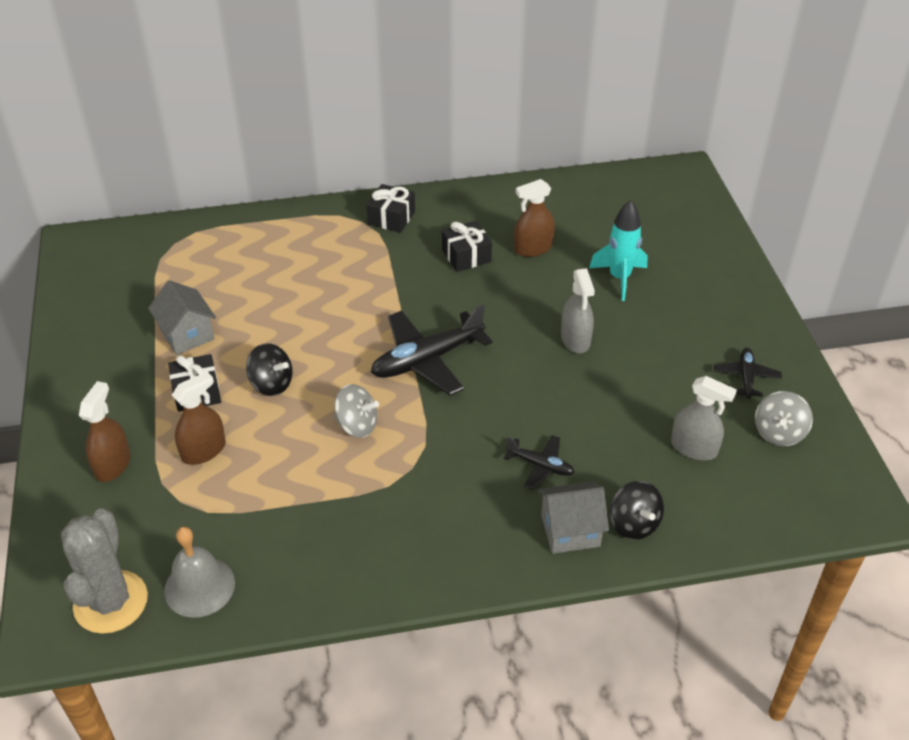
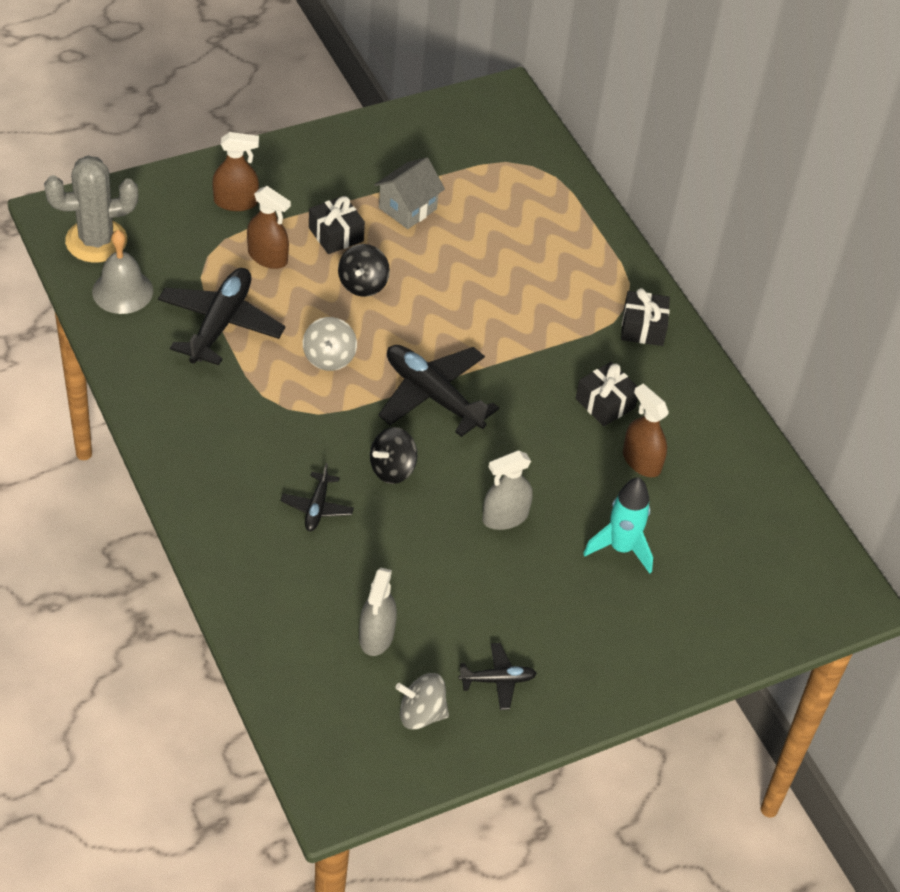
camera: 70 degrees right, 5 degrees up
grey house [538,481,609,554] -> none
black spinning top [610,481,664,540] -> black spinning top moved to [370,427,417,484]
none -> black plane [158,268,285,365]

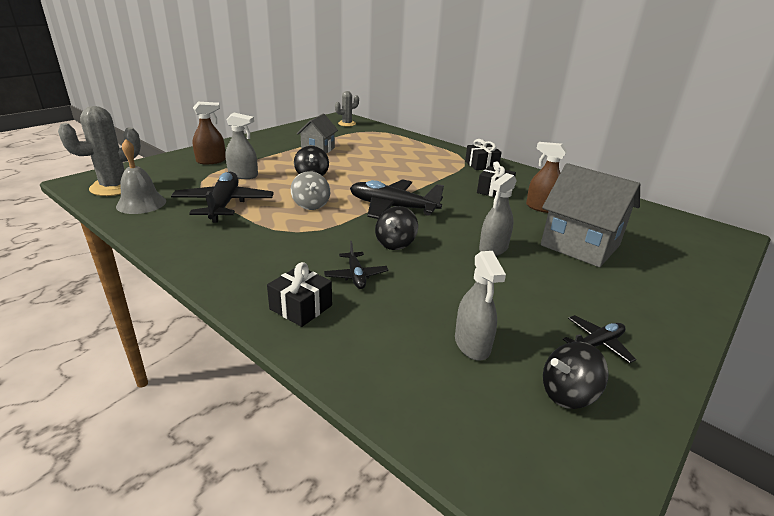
camera: 20 degrees left, 20 degrees down
brown spray bottle [247,186,291,269] -> grey spray bottle [225,113,258,179]
black gift [309,196,365,254] -> black gift moved to [267,262,332,327]
grey spinning top [395,673,449,730] -> black spinning top [543,342,609,409]
turquoise rocket [583,477,653,574] -> grey house [541,163,640,267]
none -> grey cactus [335,91,359,127]

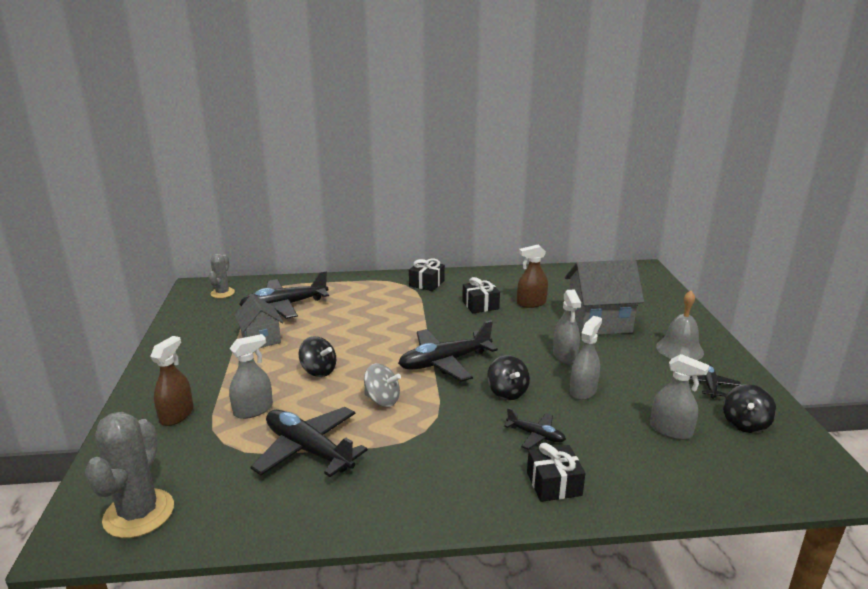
camera: 45 degrees left, 5 degrees down
grey bell [116,139,166,214] -> grey bell moved to [656,291,704,360]
none -> black plane [239,271,329,319]
none -> grey spray bottle [570,316,602,400]

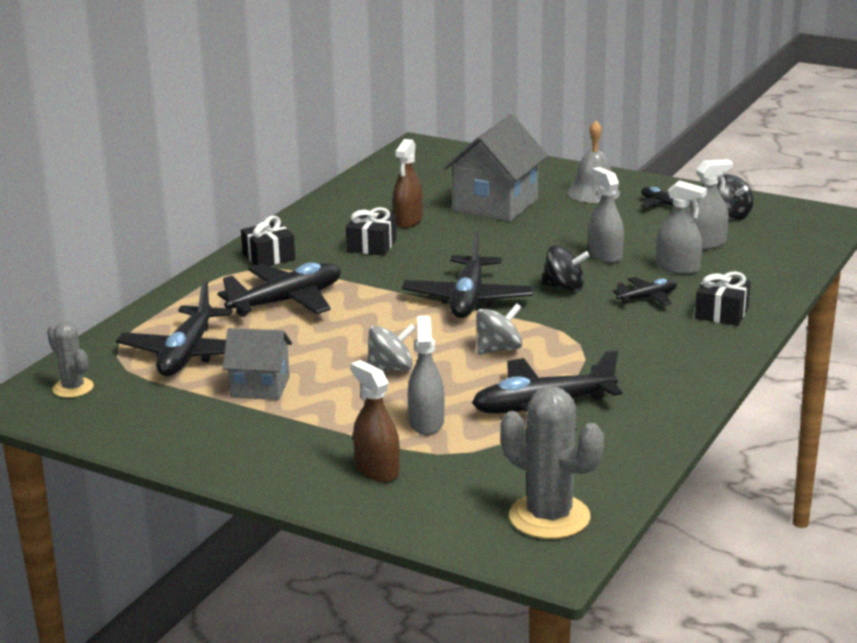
camera: 55 degrees left, 0 degrees up
black spinning top [298,336,336,377] -> grey spinning top [367,324,416,371]
grey spray bottle [553,290,581,364] -> grey spray bottle moved to [656,180,707,274]
none -> black plane [217,262,341,317]

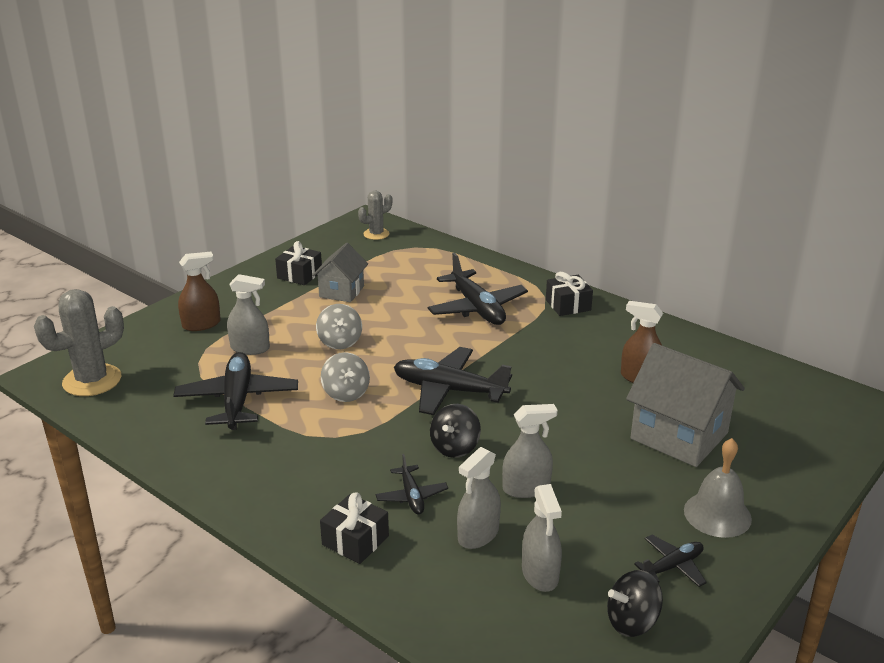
camera: 100 degrees right, 5 degrees up
black plane [116,280,233,376] -> none
black gift [346,207,396,256] -> black gift moved to [275,241,322,285]

